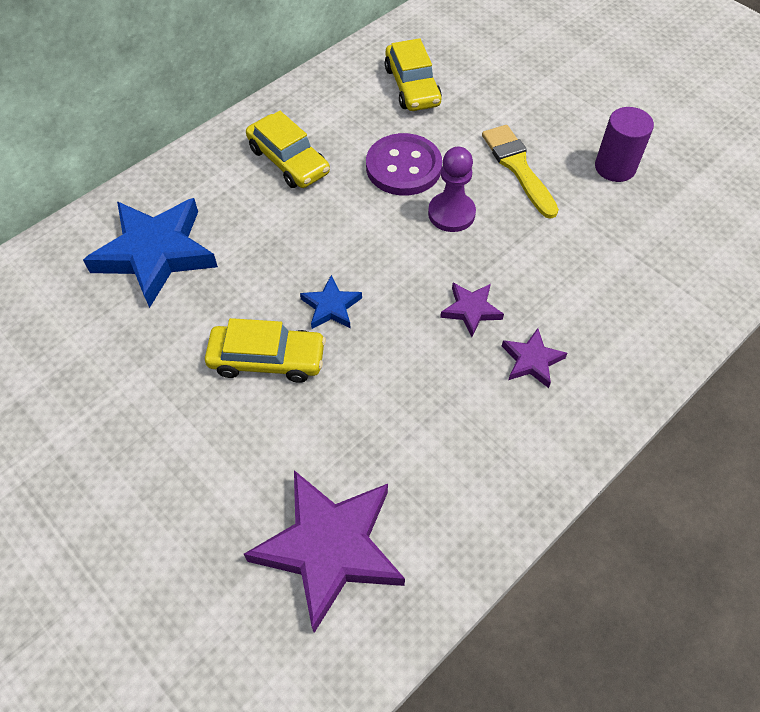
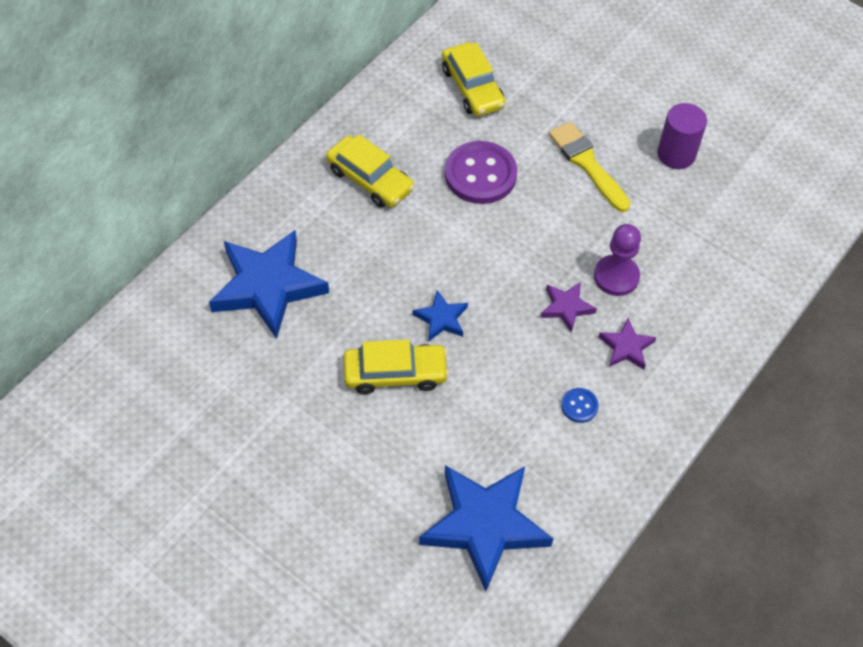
camera: 10 degrees left, 0 degrees up
purple star [244,470,405,633] -> blue star [419,465,553,591]
purple pawn [428,147,476,232] -> purple pawn moved to [594,224,641,296]
none -> blue button [561,388,599,423]

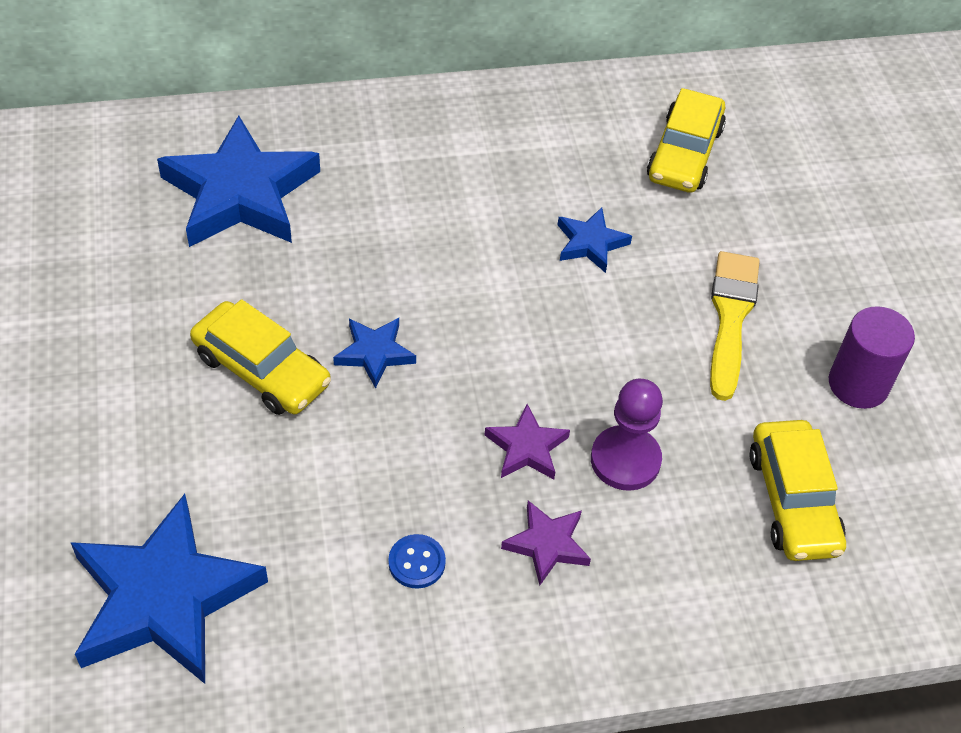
camera: 40 degrees right, 5 degrees down
yellow car [326,134,415,208] -> yellow car moved to [750,420,846,561]
purple button [445,141,517,204] -> blue star [558,207,632,273]

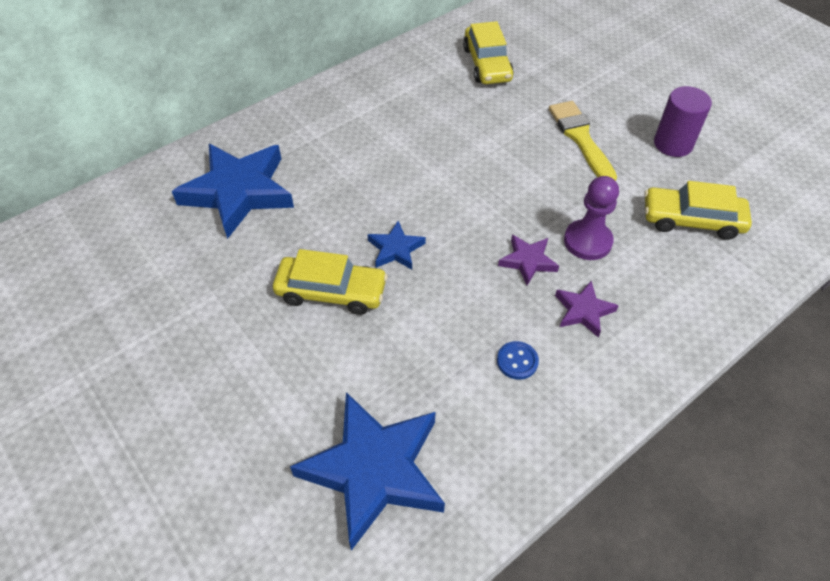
camera: 25 degrees left, 0 degrees up
blue star [558,207,632,273] -> none
yellow car [750,420,846,561] -> yellow car turned 135 degrees clockwise [644,181,752,240]

